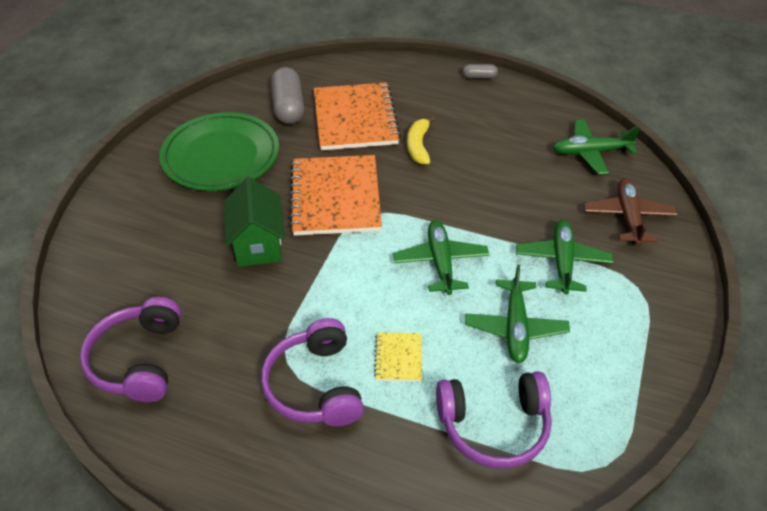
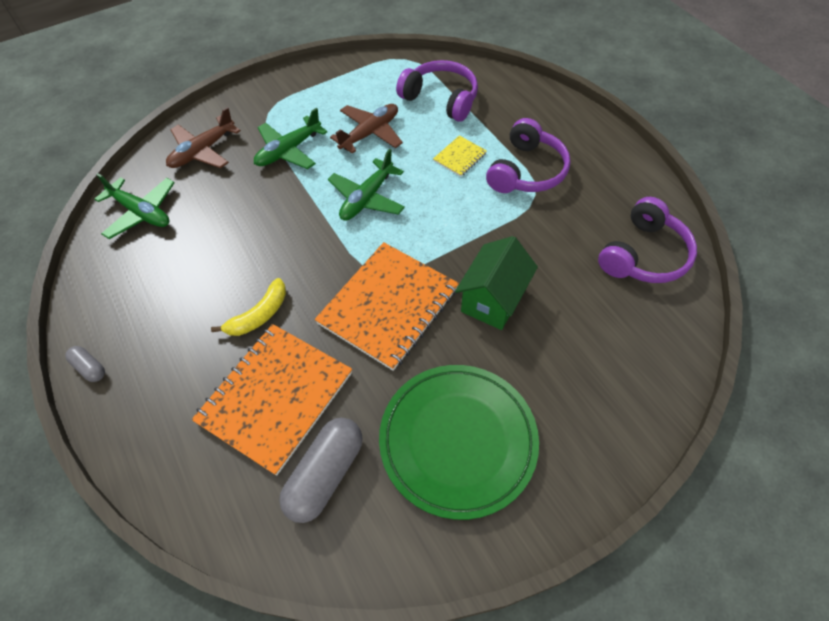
camera: 140 degrees left, 10 degrees up
green plane [465,264,570,363] -> brown plane [330,104,403,154]

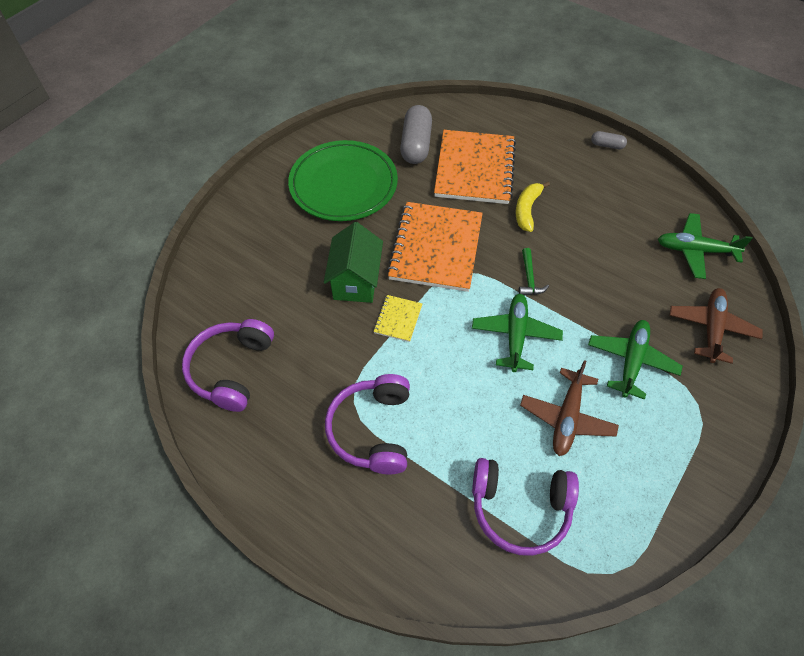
camera: 155 degrees right, 0 degrees up
yellow notebook [433,135,487,177] -> yellow notebook moved to [373,295,423,342]
none -> green hammer [519,248,549,296]

